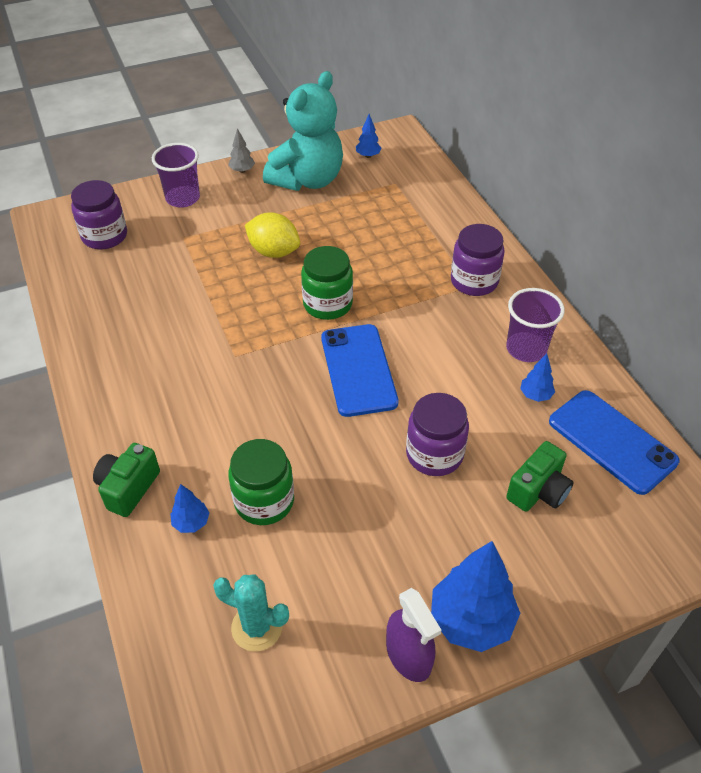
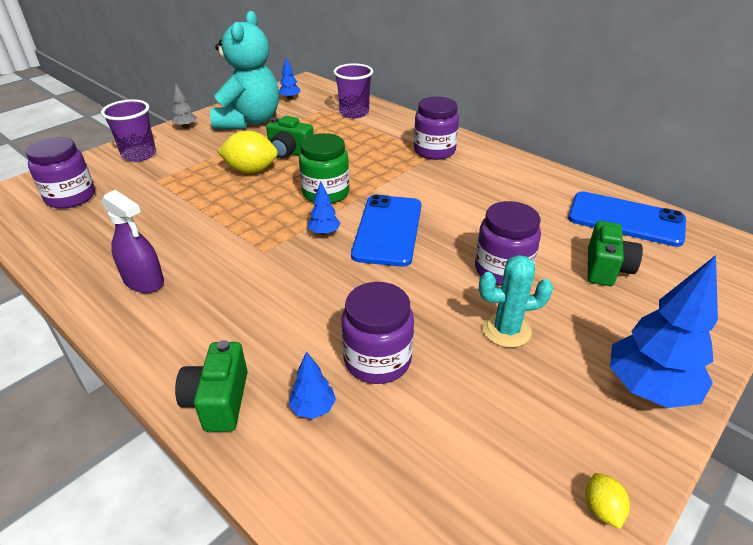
camera: 25 degrees left, 10 degrees down
turquoise cactus [213,574,289,651] -> turquoise cactus moved to [479,255,553,348]
green jar [228,439,294,525] -> purple jar [342,282,414,384]
blue phone [321,324,399,417] -> blue phone turned 45 degrees clockwise [351,195,421,267]
purple spray bottle [386,588,441,682] -> purple spray bottle moved to [101,190,164,293]
purple cup [506,288,565,362] -> purple cup moved to [333,63,373,118]
blue tree [520,354,555,402] -> blue tree moved to [308,181,340,235]
none -> green camera [266,116,314,158]
none -> yellow lemon [586,473,630,529]

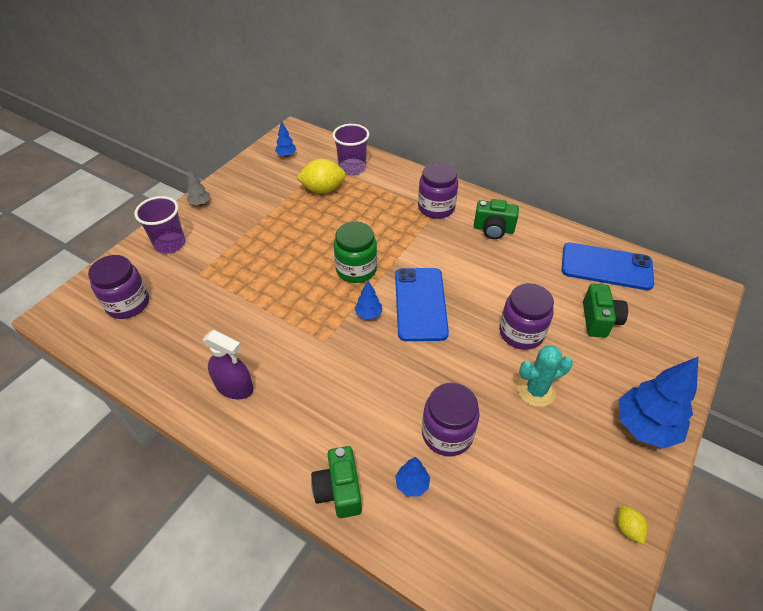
camera: 10 degrees left, 10 degrees up
turquoise teddy bear [210,11,279,129] -> none
yellow lemon [217,131,278,174] -> yellow lemon moved to [297,159,346,193]
green camera [266,116,314,158] -> green camera moved to [474,199,519,239]

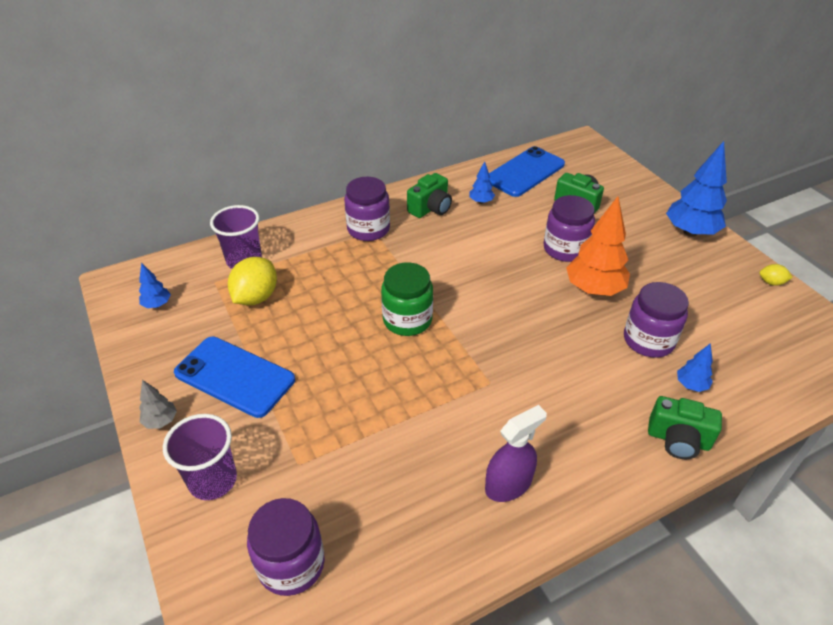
camera: 60 degrees left, 5 degrees down
blue tree [355,280,382,319] -> blue tree moved to [469,161,495,204]
blue phone [395,268,449,341] -> blue phone moved to [174,337,295,418]
turquoise cactus [518,345,573,407] -> none
none -> orange tree [566,196,630,296]

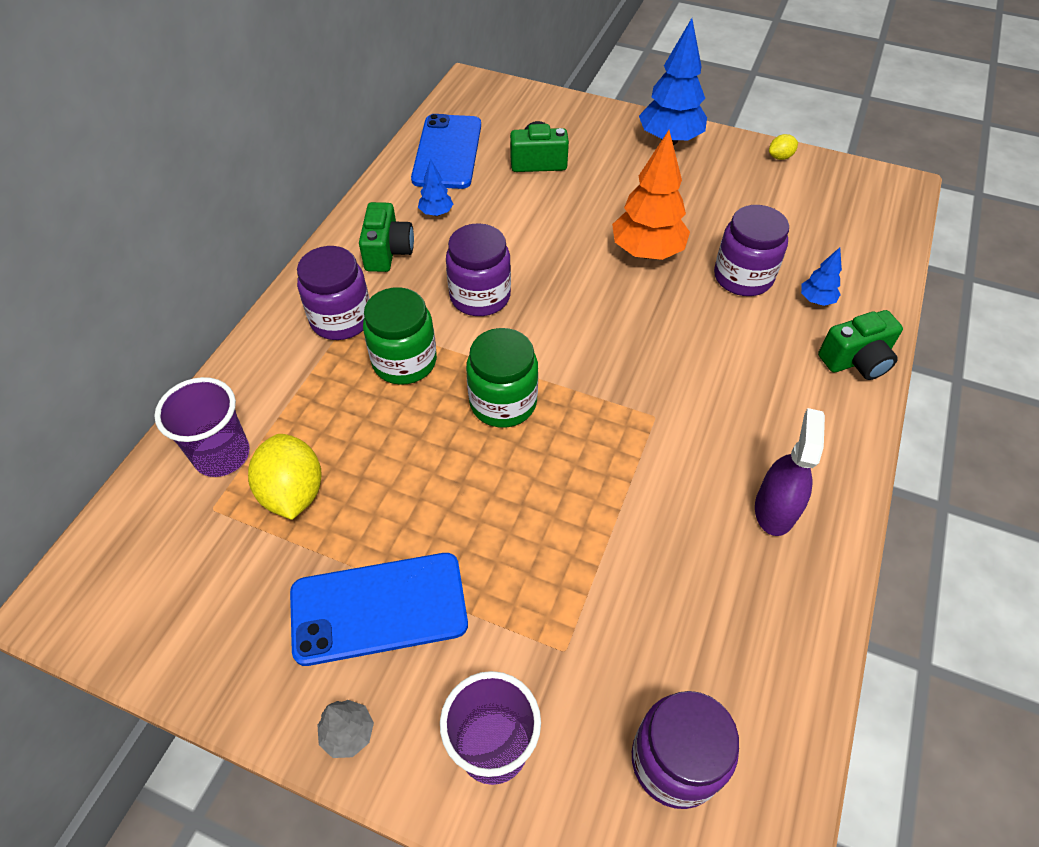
camera: 40 degrees left, 10 degrees up
blue tree [139,263,171,308] -> none
purple jar [543,195,595,262] -> purple jar moved to [446,223,511,316]
none -> green jar [363,287,437,385]

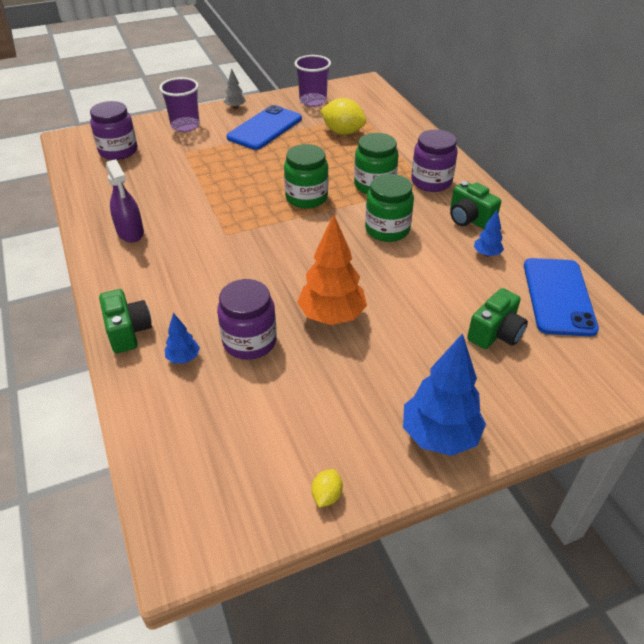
camera: 135 degrees right, 10 degrees down
purple cup [154,377,250,477] -> purple cup moved to [294,55,331,107]
blue phone [411,114,481,189] -> blue phone turned 45 degrees clockwise [524,258,599,336]
purple jar [446,223,511,316] -> green jar [365,174,414,242]
green camera [818,310,903,380] -> green camera turned 135 degrees clockwise [99,289,152,353]

